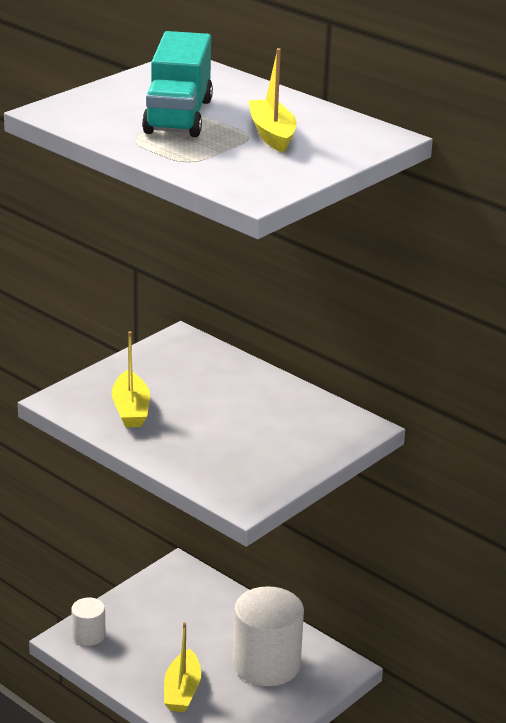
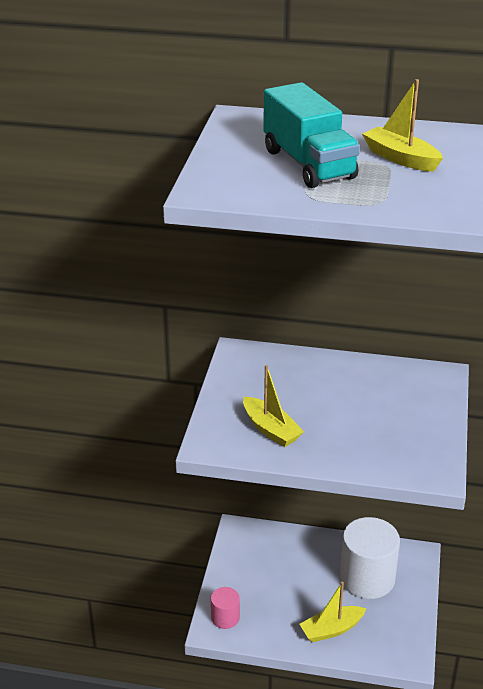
camera: 30 degrees left, 5 degrees up
white cylinder [71,598,105,646] -> pink cylinder [211,587,240,629]
yellow boat [164,623,201,712] -> yellow boat turned 90 degrees clockwise [300,582,366,642]

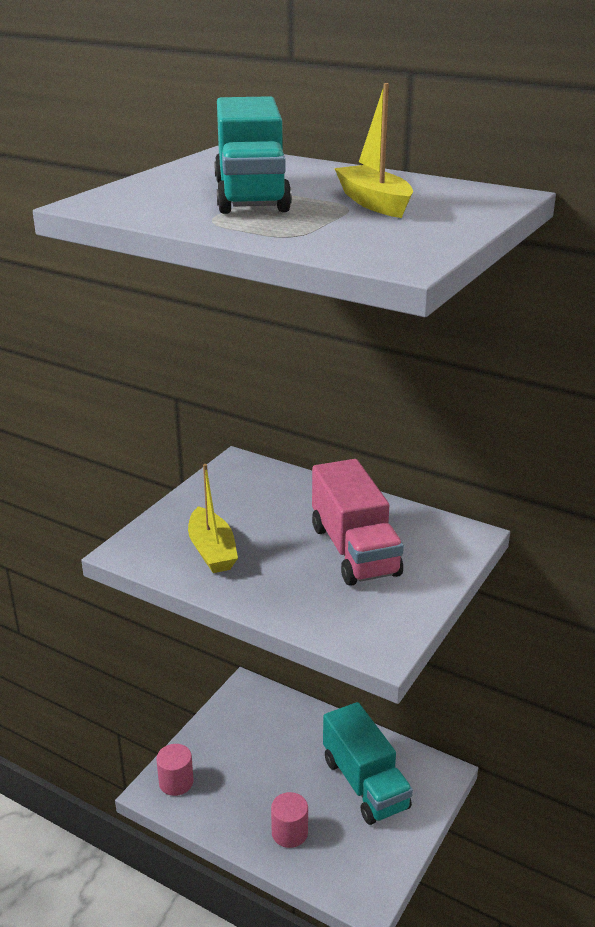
camera: 20 degrees right, 5 degrees down
yellow boat [300,582,366,642] -> pink cylinder [271,792,308,848]
white cylinder [340,517,400,599] -> turquoise truck [323,702,413,825]
none -> pink truck [312,459,404,586]

